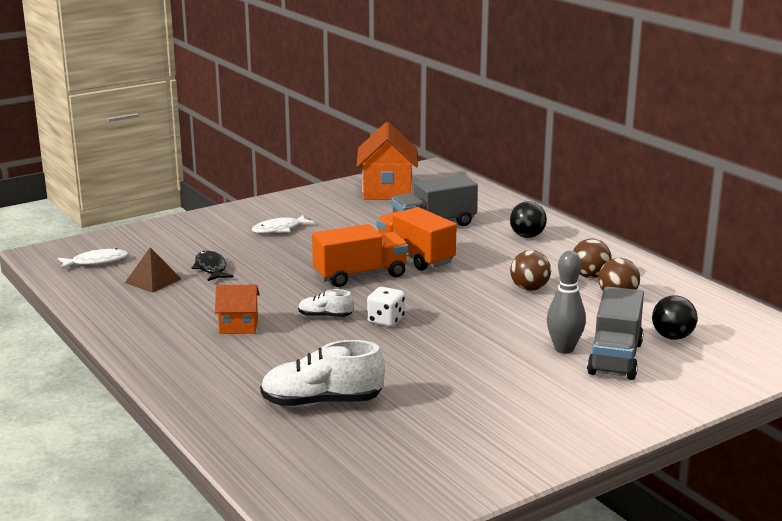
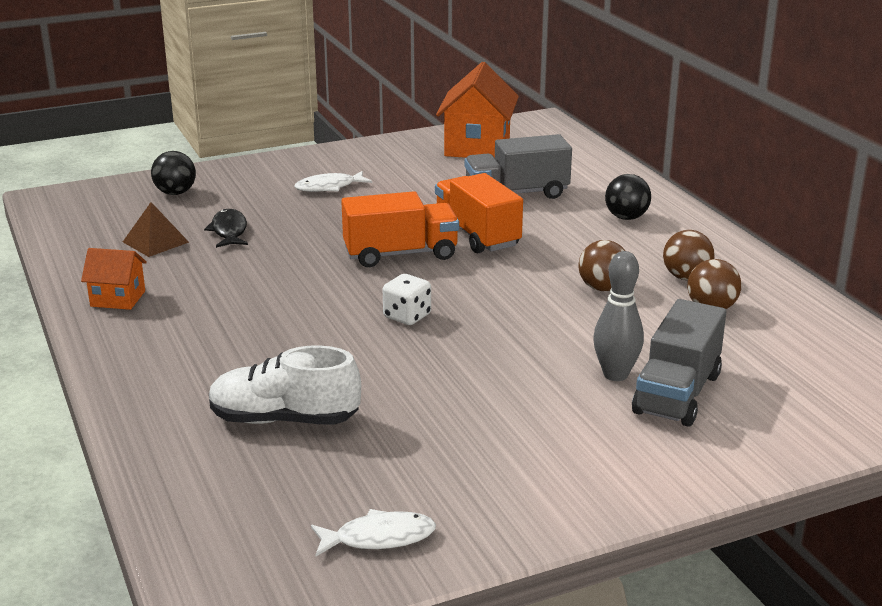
camera: 10 degrees right, 5 degrees up
white fish [58,248,128,269] -> white fish moved to [311,509,436,556]
orange house [215,285,260,334] -> orange house moved to [81,248,147,310]
white shoe [298,289,353,317] -> none
black ball [652,295,697,340] -> black ball moved to [151,151,196,195]

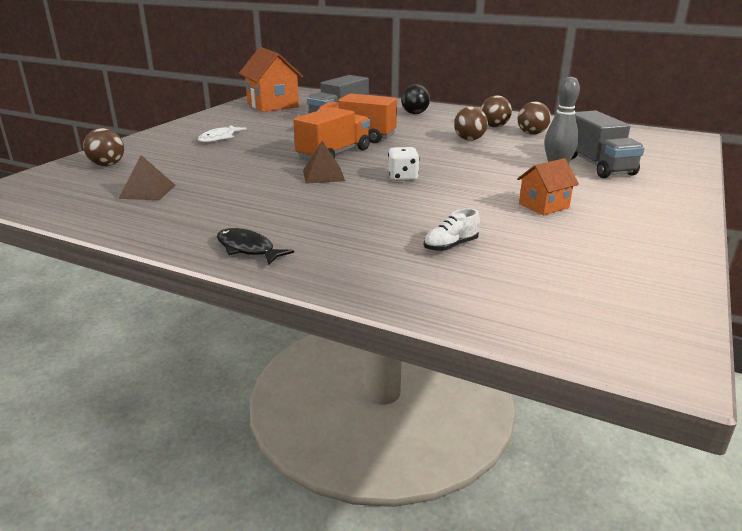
camera: 40 degrees left, 0 degrees up
orange house [81,248,147,310] -> orange house moved to [517,158,579,215]
black ball [151,151,196,195] -> brown ball [83,128,124,166]
black fish [204,209,248,248] -> black fish moved to [217,228,294,265]
white shoe [209,345,361,424] -> white shoe [424,208,480,251], size x0.52
white fish [311,509,436,556] -> none
none -> brown pyramid [303,141,345,184]

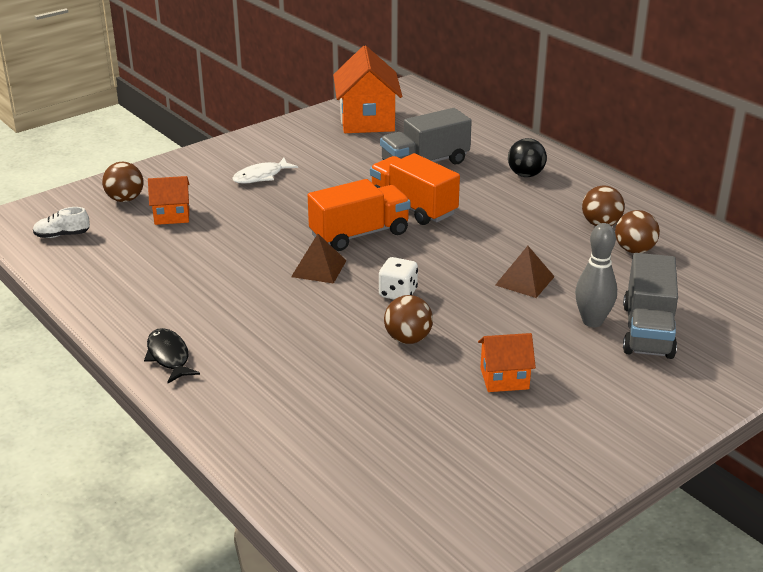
camera: 25 degrees right, 5 degrees up
brown pyramid [119,155,175,200] -> brown pyramid moved to [495,246,555,298]
white shoe [424,208,480,251] -> white shoe moved to [33,207,90,238]
brown ball [454,106,488,141] -> brown ball moved to [384,295,433,344]
none -> orange house [148,176,189,225]

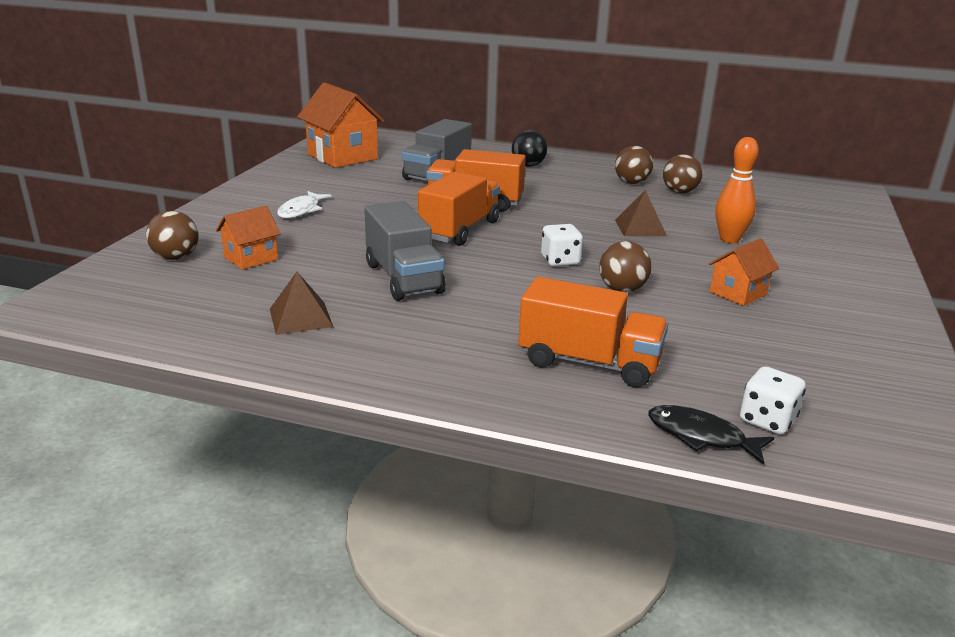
camera: 35 degrees left, 5 degrees down
white shoe [33,207,90,238] -> none
black fish [144,328,200,383] -> black fish moved to [648,405,774,465]
brown pyramid [291,234,347,284] -> brown pyramid moved to [270,272,333,335]
grey bowling pin [575,223,617,327] -> orange bowling pin [715,137,759,244]
grey truck [623,253,678,359] -> grey truck moved to [364,201,446,301]
none -> orange truck [518,277,669,388]
none -> white dice [740,366,806,435]

